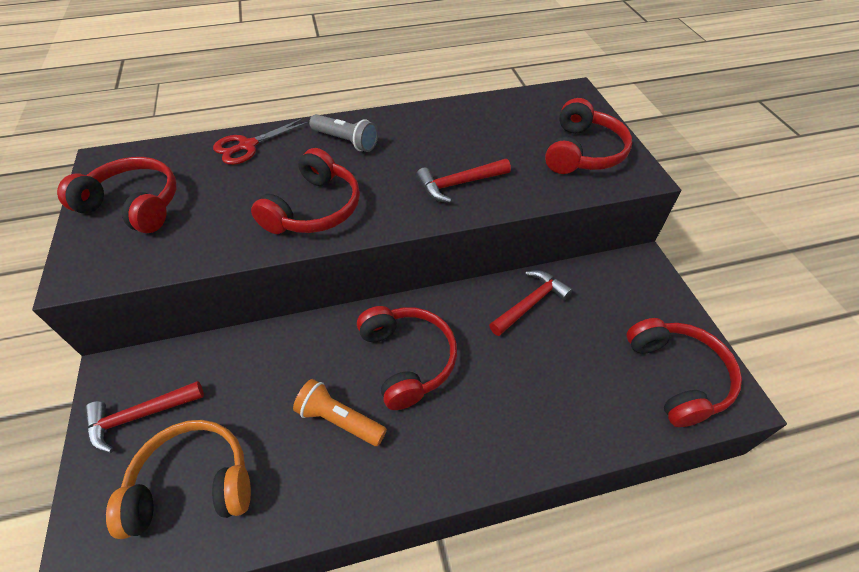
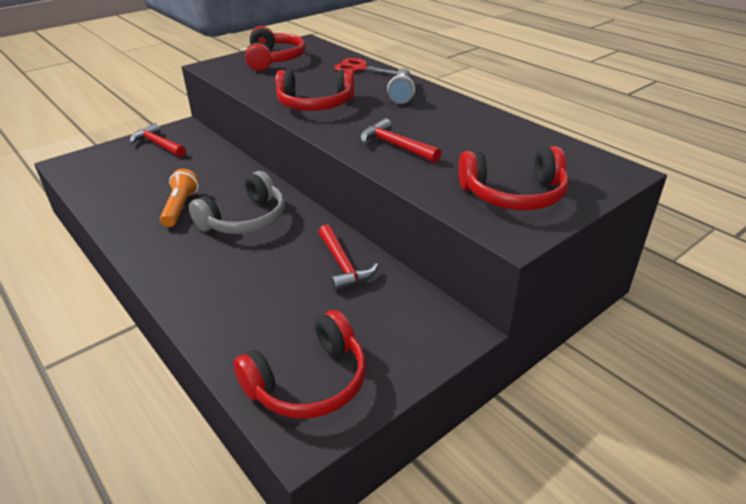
camera: 65 degrees right, 15 degrees down
orange headphones [106,420,251,539] -> none
red headphones [357,306,457,410] -> grey headphones [189,171,285,234]
red hammer [489,270,573,336] -> red hammer turned 45 degrees clockwise [318,224,378,292]

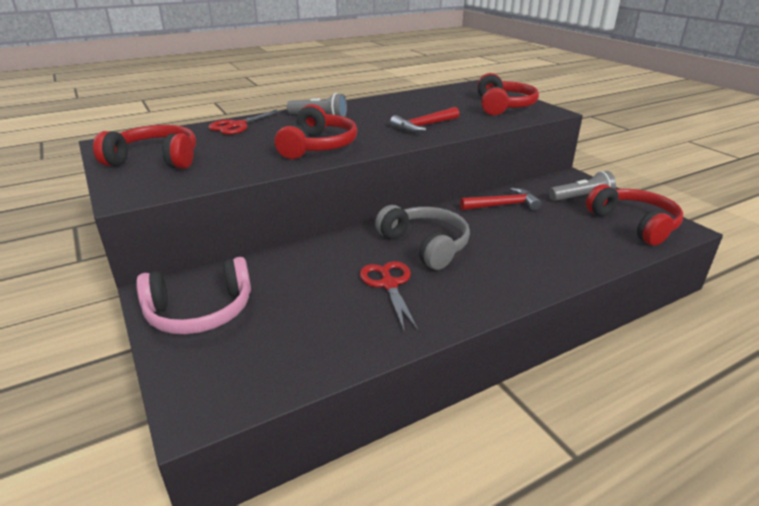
camera: 80 degrees left, 5 degrees down
red hammer [129,123,186,157] -> pink headphones [136,257,251,334]
orange flashlight [160,169,199,227] -> red scissors [360,261,419,333]
none -> grey flashlight [549,171,616,201]

